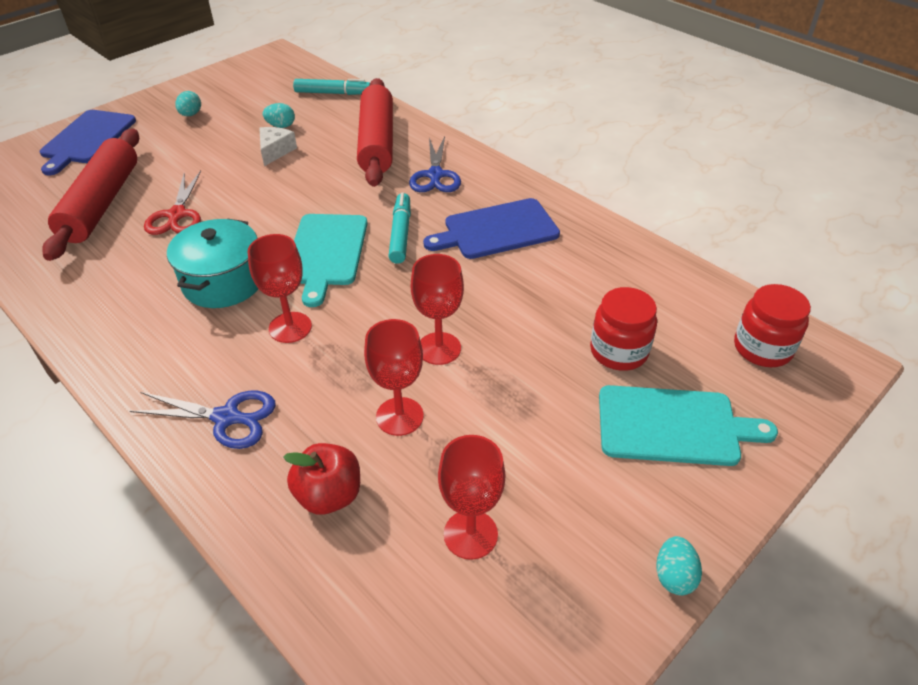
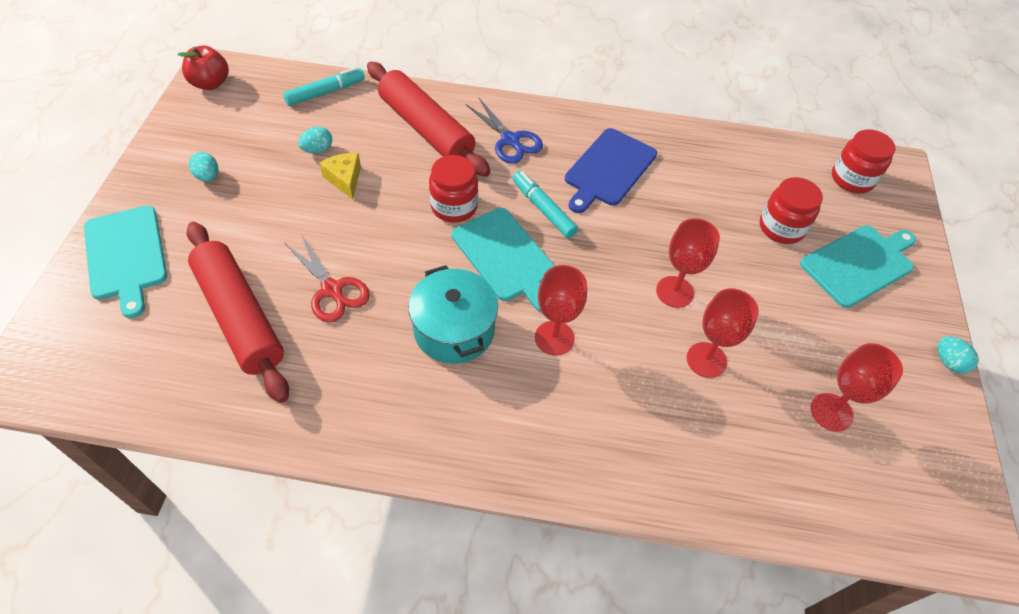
camera: 40 degrees left, 10 degrees up
blue cutting board [40,110,136,175] -> turquoise cutting board [84,205,167,318]
blue scissors [130,391,276,449] -> none
white cheese [259,127,297,166] -> yellow cheese [319,153,361,200]
red apple [283,443,360,515] -> red apple moved to [178,45,229,90]
none -> red jar [429,155,478,223]

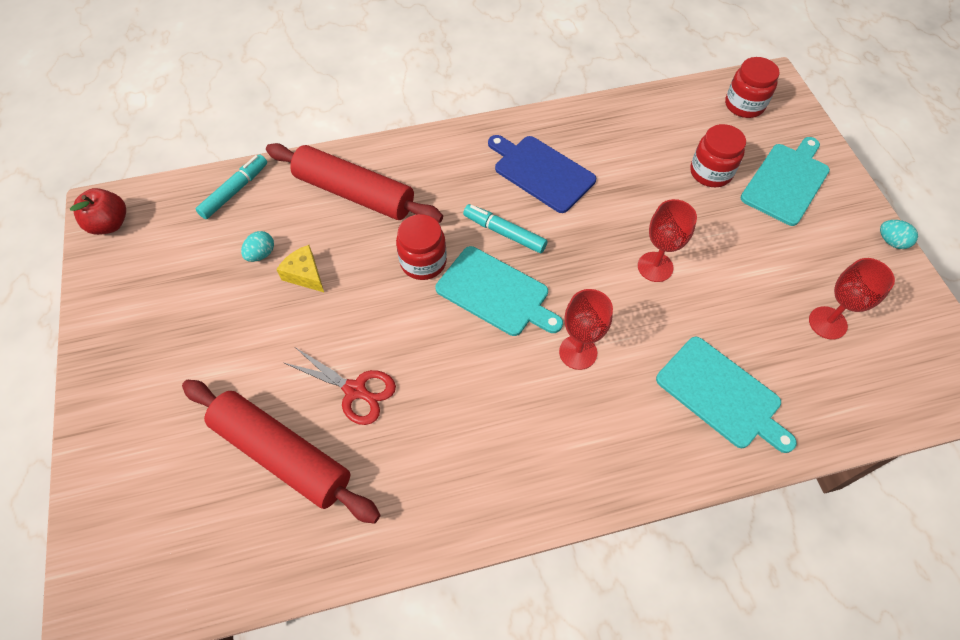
camera: 20 degrees left, 5 degrees up
turquoise cutting board [84,205,167,318] -> turquoise cutting board moved to [656,337,797,453]
turquoise egg [189,152,218,182] -> none
turquoise pot [408,265,498,364] -> none
blue scissors [466,98,543,164] -> none
blue cutting board [565,128,657,213] -> blue cutting board turned 120 degrees clockwise [488,135,596,213]
red goblet [687,288,759,378] -> none

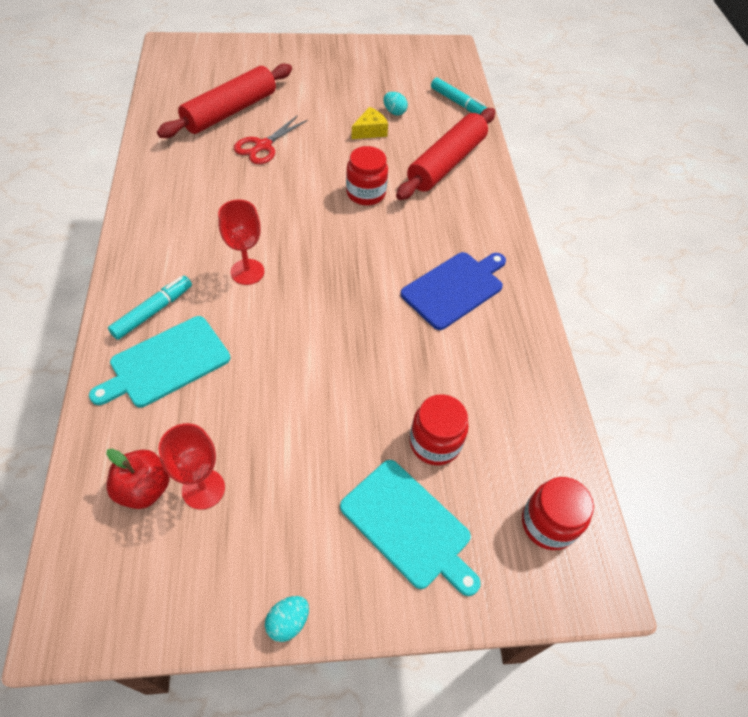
camera: 95 degrees right, 5 degrees down
red apple [70,188,126,235] -> red apple moved to [106,449,170,509]
turquoise cutting board [436,246,563,336] -> none
turquoise marker [463,204,548,253] -> turquoise marker moved to [108,276,192,340]
red goblet [638,199,697,282] -> none

